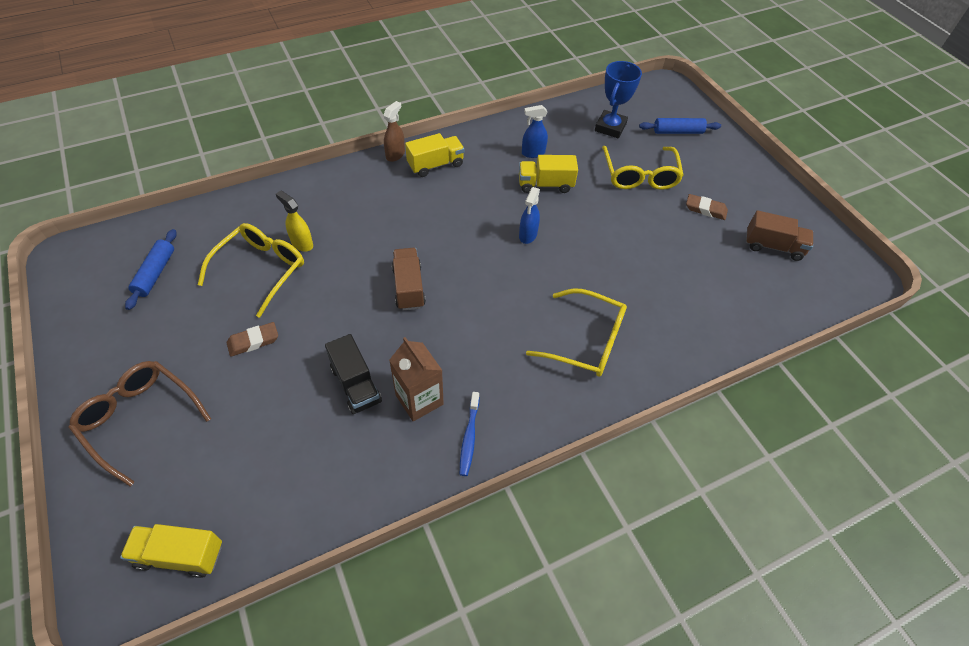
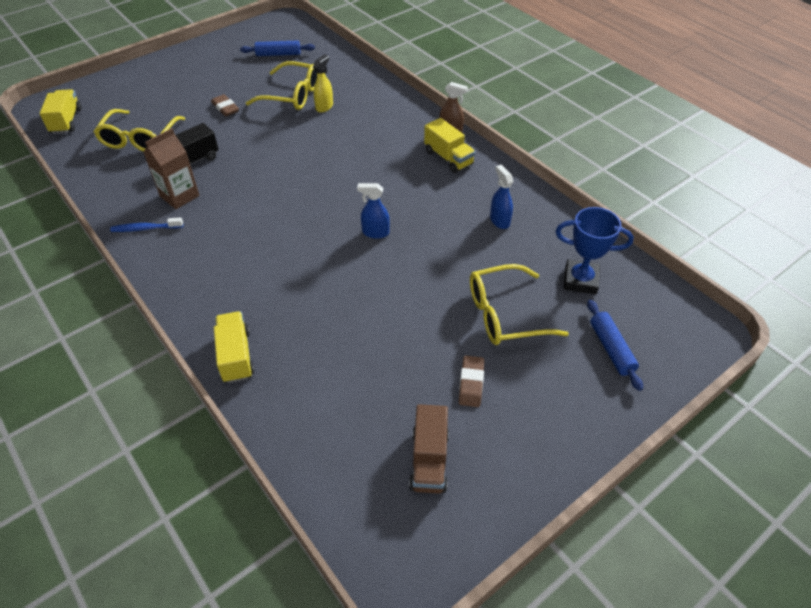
camera: 80 degrees right, 5 degrees down
brown glasses [69,361,211,486] -> none
brown truck [392,248,426,310] -> none
yellow truck [519,155,578,193] -> yellow truck moved to [214,311,254,383]
yellow glasses [526,289,627,377] -> yellow glasses moved to [94,109,185,152]

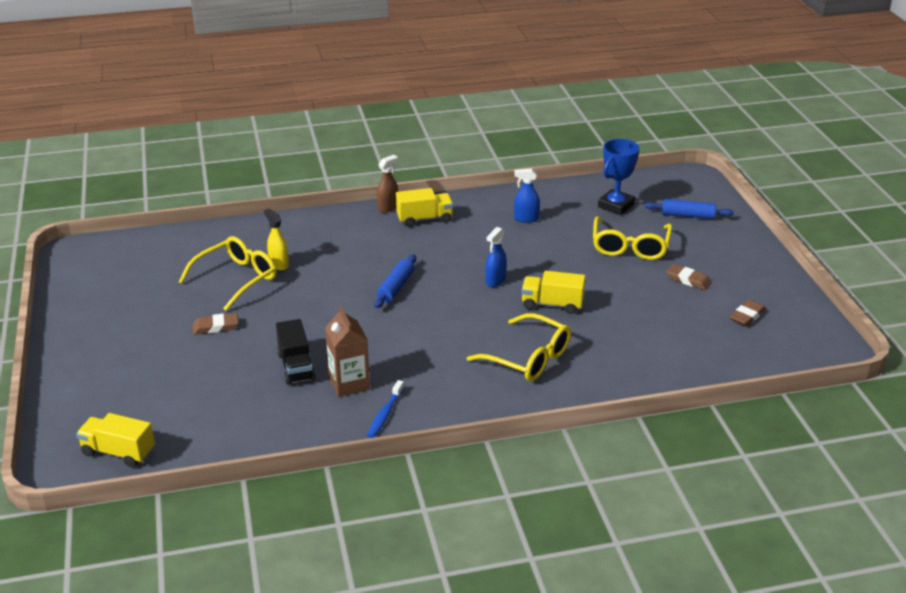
camera: 65 degrees left, 15 degrees down
yellow glasses [94,109,185,152] -> yellow glasses moved to [467,313,571,381]
yellow truck [214,311,254,383] -> yellow truck moved to [522,271,586,314]
blue rolling pin [240,40,315,56] -> blue rolling pin moved to [374,255,416,308]
brown truck [409,404,449,494] -> brown eraser [730,300,766,326]

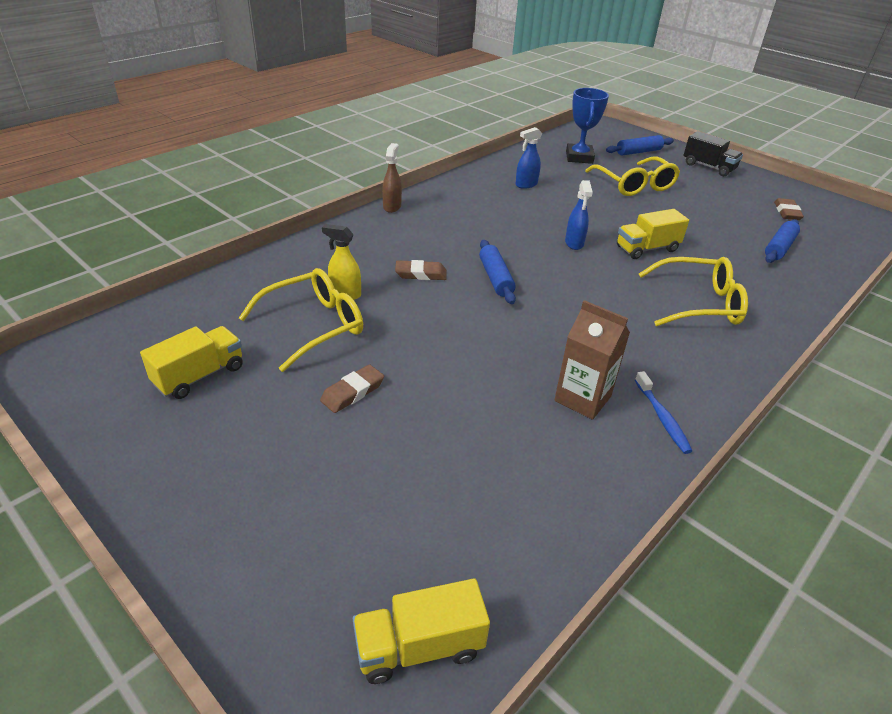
camera: 35 degrees left, 5 degrees up
yellow glasses [179,236,276,311] -> yellow glasses turned 45 degrees clockwise [239,268,363,372]
black truck [276,319,316,385] -> black truck moved to [683,131,743,176]
yellow truck [396,188,453,227] -> yellow truck moved to [140,326,243,399]
brown eraser [666,264,712,290] -> brown eraser moved to [395,260,446,280]
none -> blue rolling pin [765,219,800,263]

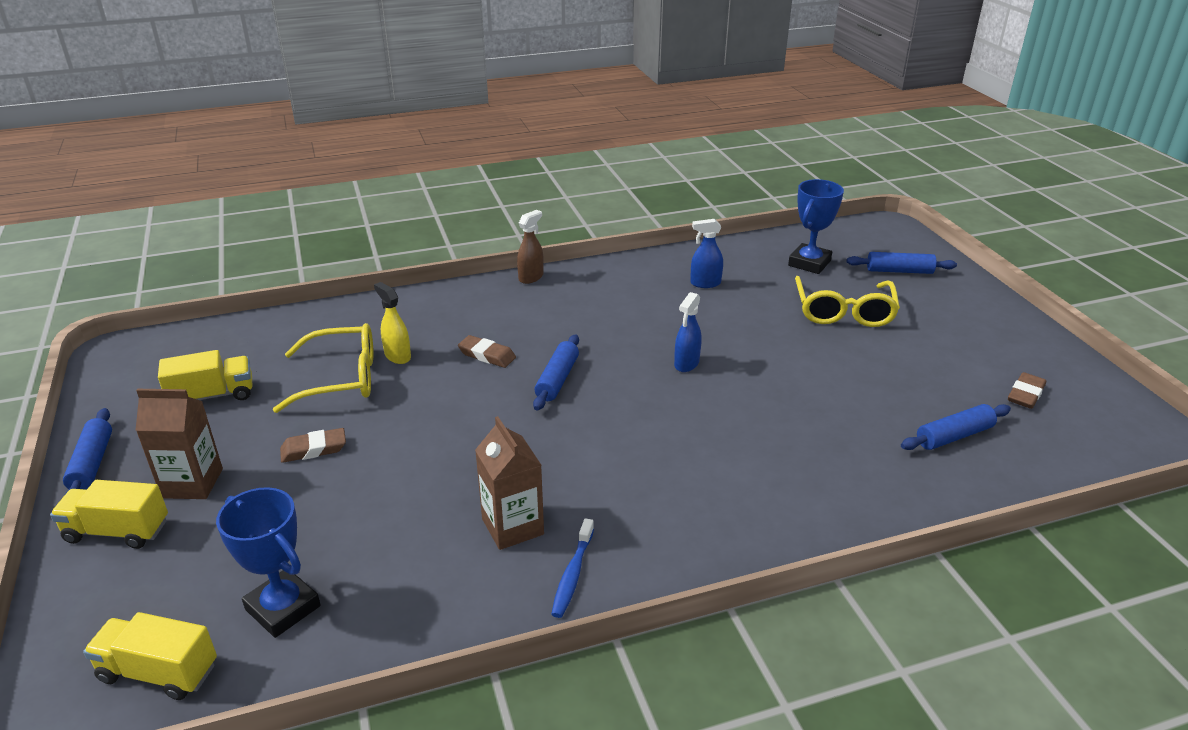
camera: 30 degrees right, 5 degrees down
yellow truck [617,209,689,259] -> yellow truck moved to [50,480,168,549]
yellow glasses [639,257,748,326] -> none
black truck [683,131,743,176] -> none
none -> blue rolling pin [63,408,112,494]
none -> brown carton [136,389,223,499]
none -> blue trophy [216,487,321,638]

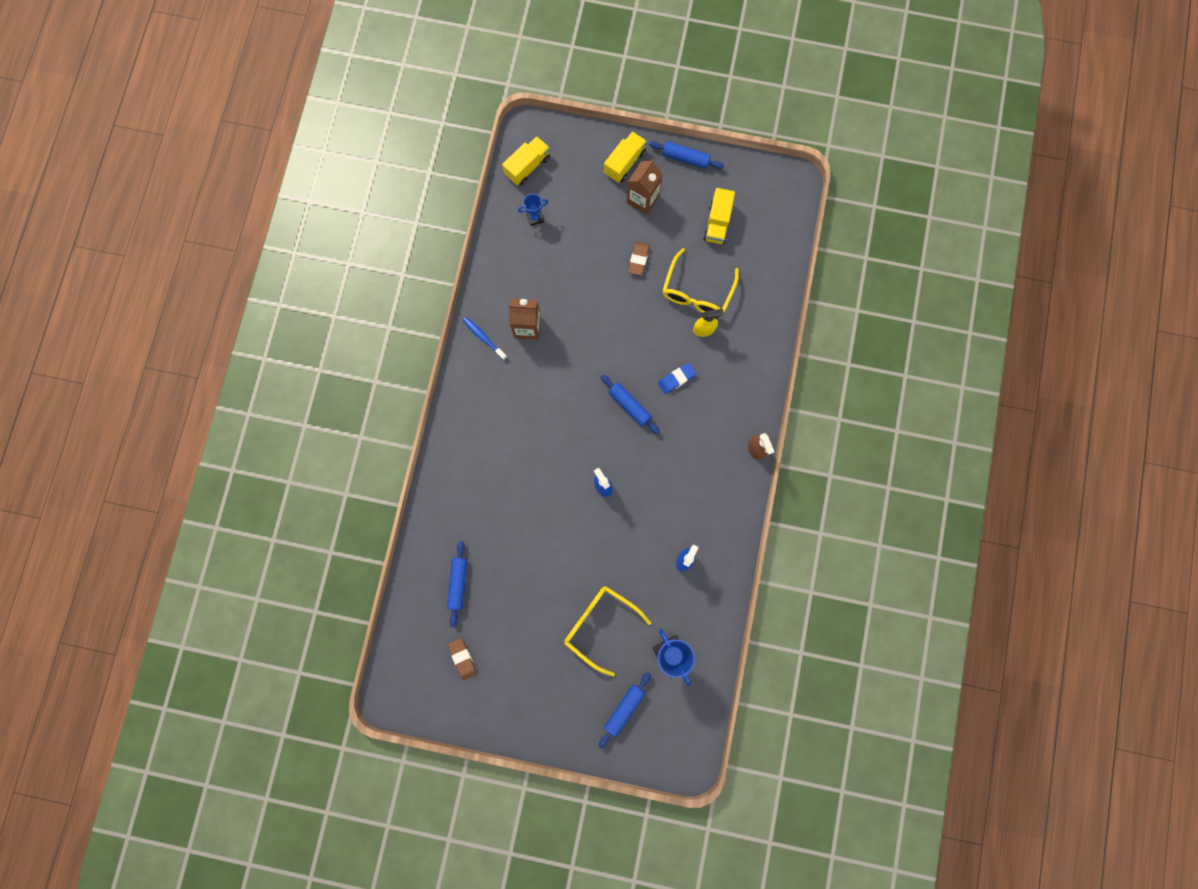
camera: 120 degrees right, 45 degrees up
blue trophy [216,487,321,638] -> blue trophy [518,194,548,226], size x0.57
brown eraser [458,335,516,368] -> blue eraser [658,363,696,394]

